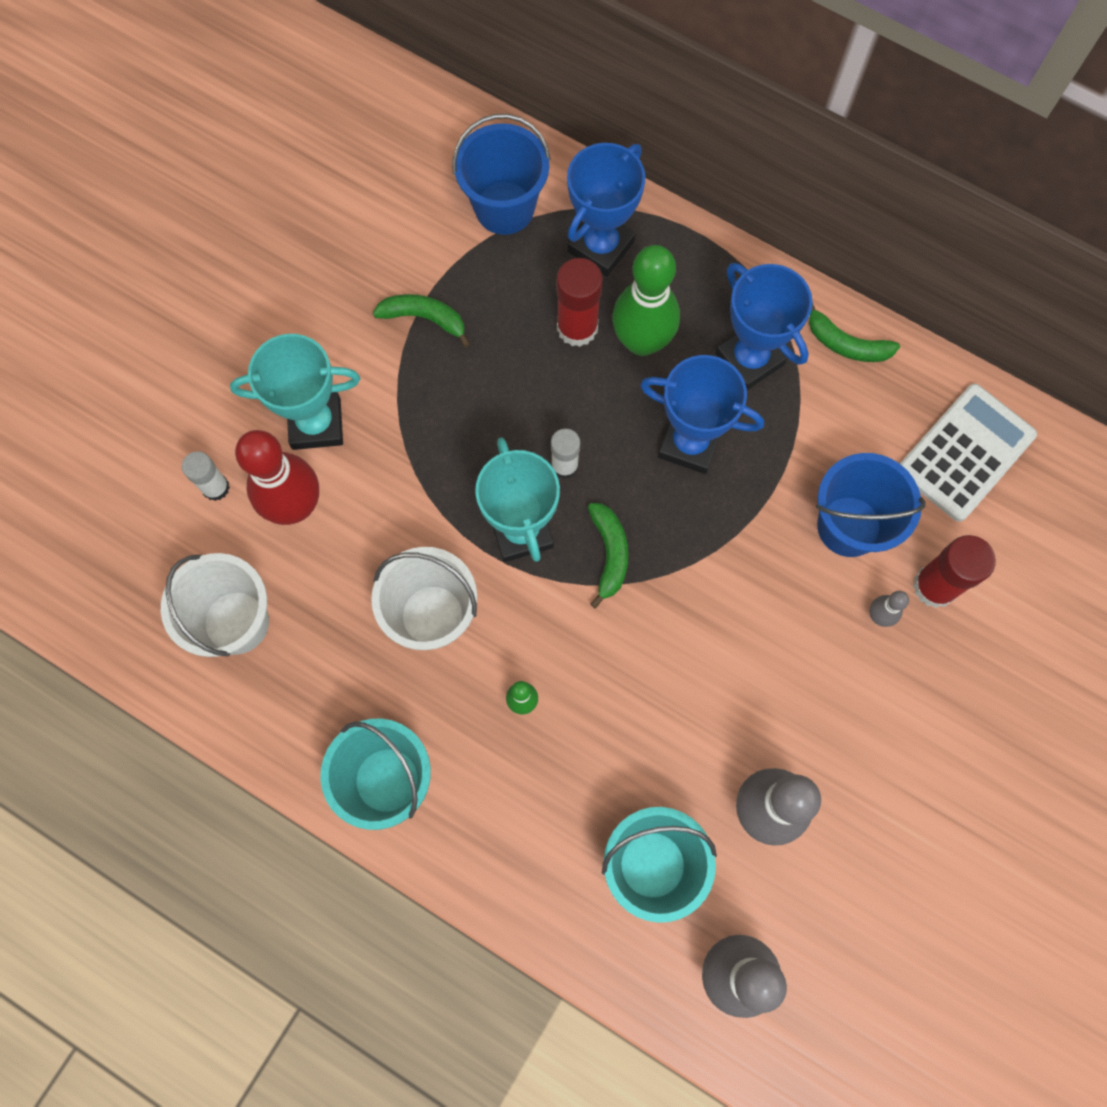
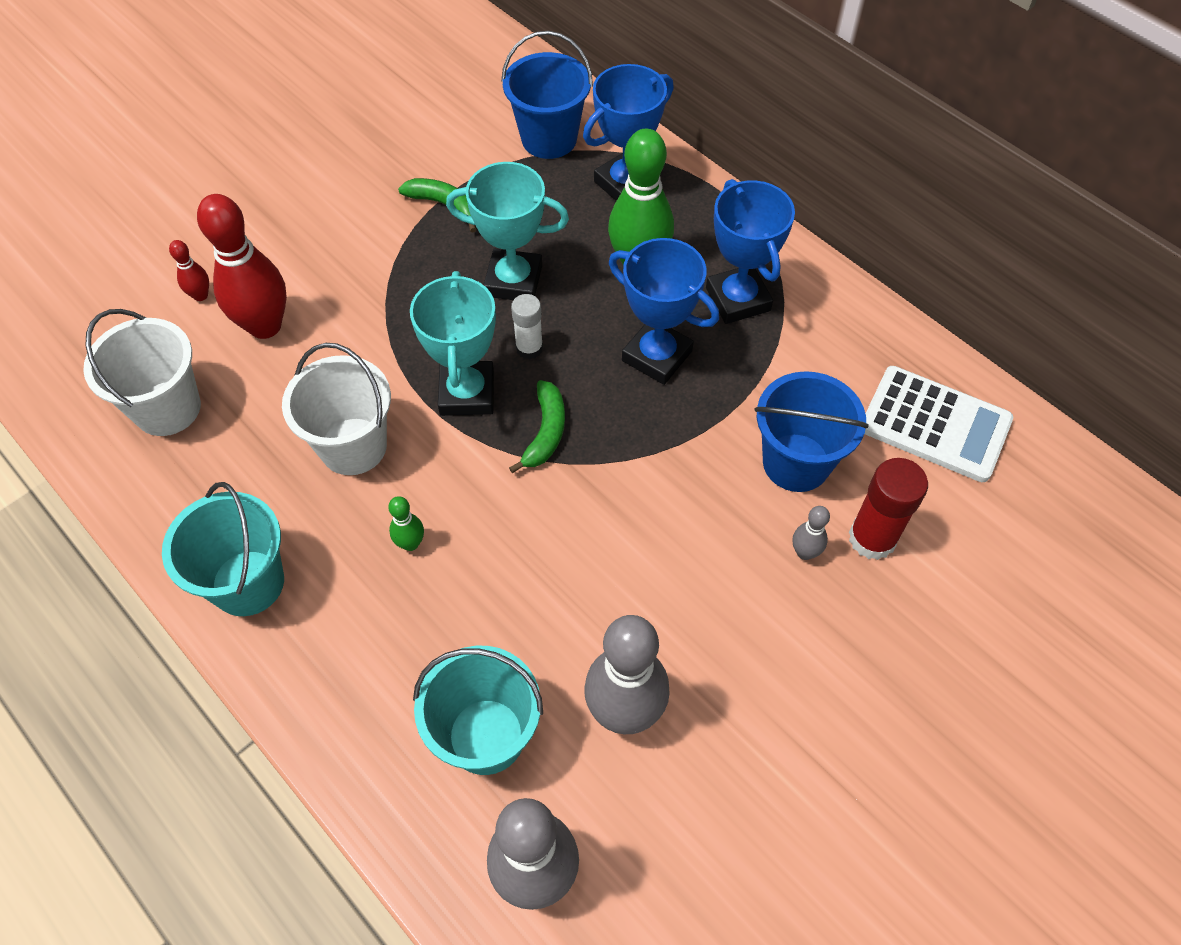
camera: 15 degrees right, 15 degrees down
white glue stick [182,451,230,501] -> red bowling pin [169,240,209,301]
turquoise trophy [230,334,360,450] -> turquoise trophy moved to [446,162,569,300]
red glue stick [556,258,603,347] -> none
green banana [809,303,900,362] -> none
white calculator [900,384,1037,522] -> white calculator turned 60 degrees clockwise [865,366,1013,482]

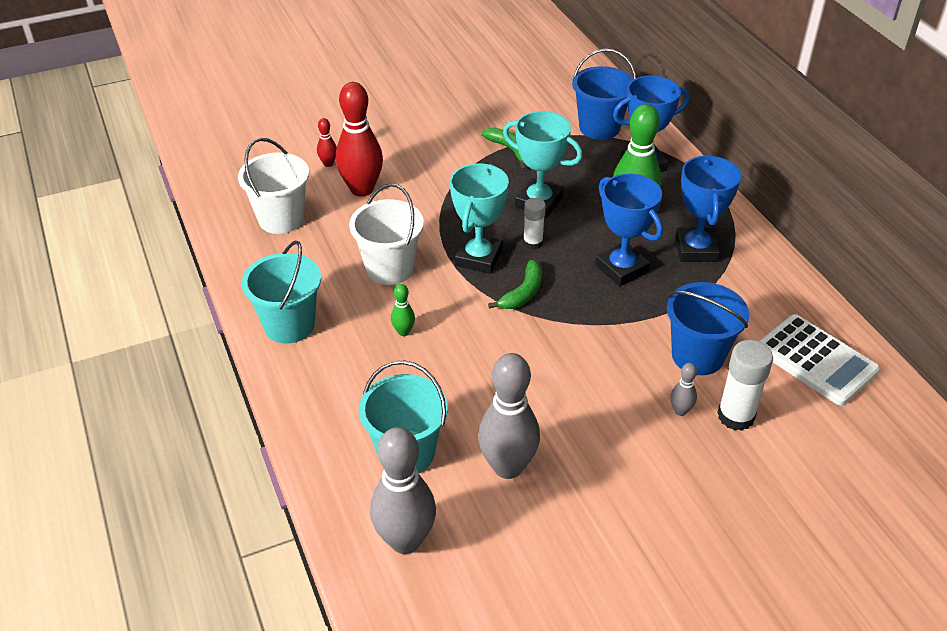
camera: 20 degrees right, 15 degrees down
red glue stick [849,458,928,560] -> white glue stick [717,340,773,431]

